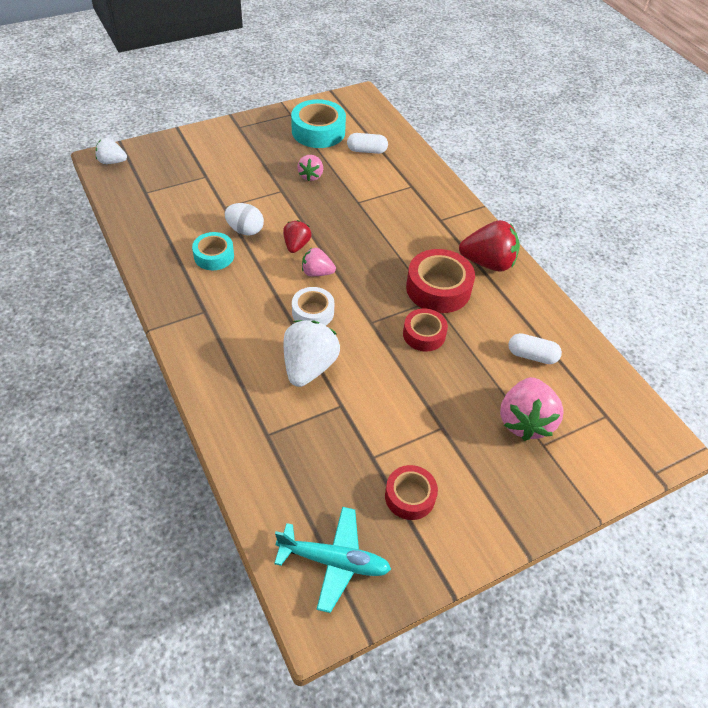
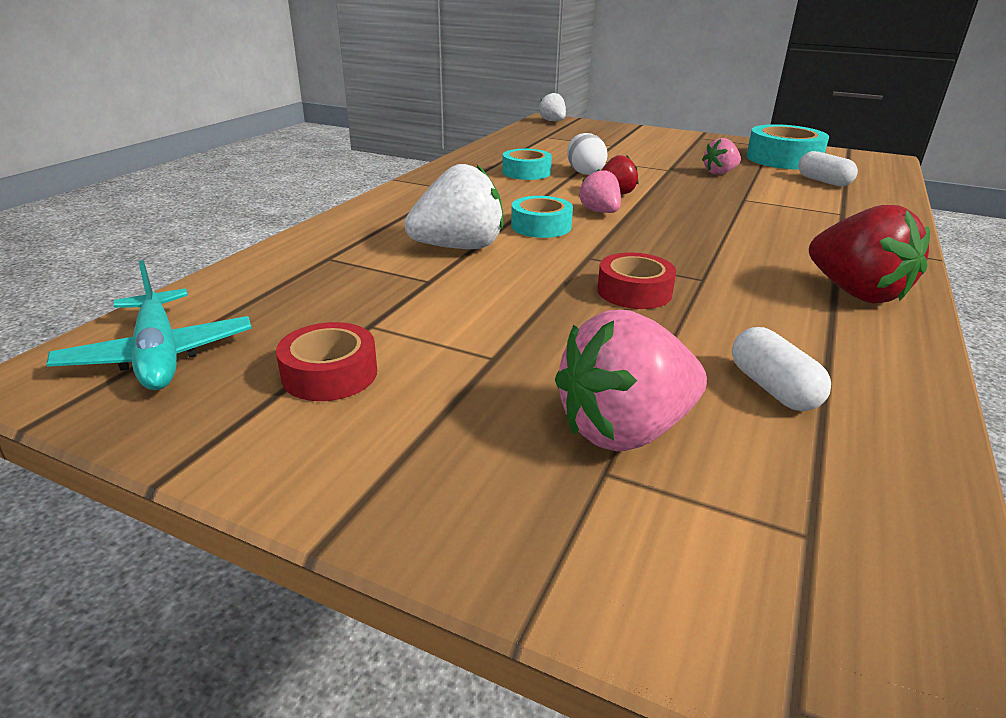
camera: 55 degrees right, 20 degrees down
white tape [292,287,334,326] -> turquoise tape [511,196,573,238]
red tape [406,249,475,313] -> none

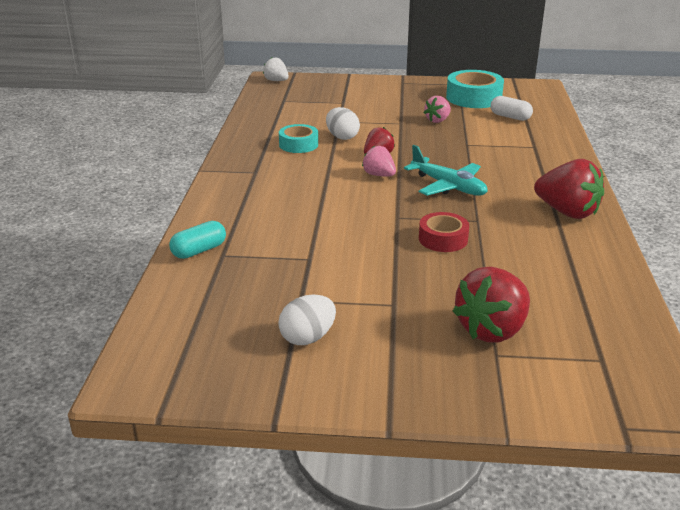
camera: 20 degrees left, 0 degrees up
turquoise plane [46,260,252,390] -> turquoise plane moved to [404,145,488,196]
red tape [276,322,377,401] -> white egg [278,294,336,345]
white strawberry [404,164,504,249] -> none
turquoise tape [511,196,573,238] -> none
pink strawberry [555,310,707,451] -> red strawberry [453,267,530,343]
white capsule [732,327,831,411] -> none
none -> turquoise capsule [169,221,226,259]

